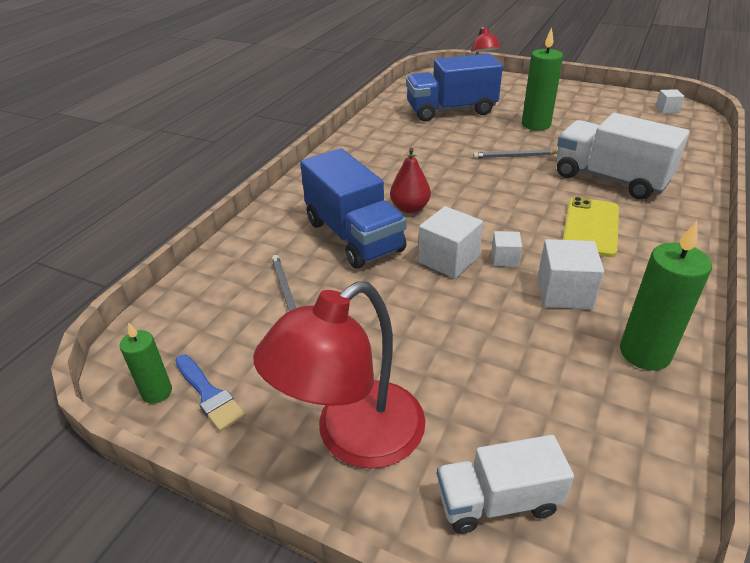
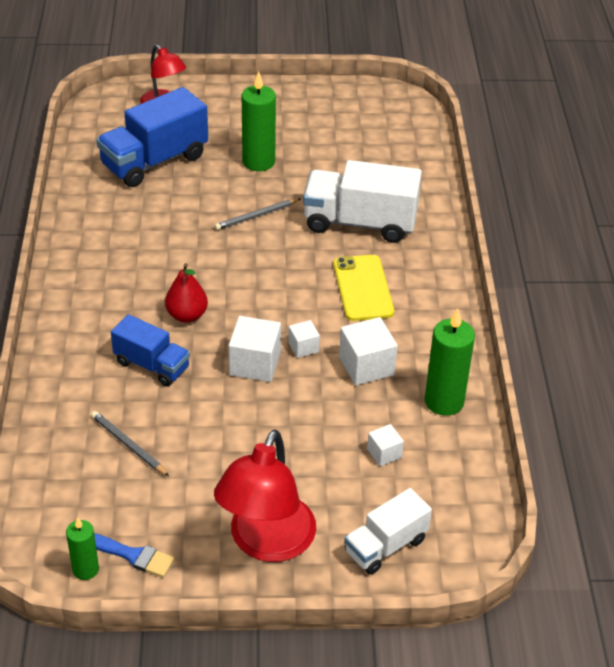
camera: 30 degrees left, 5 degrees up
blue truck [300,148,407,268] -> blue truck [111,314,190,386], size x0.60
white cube [656,89,685,113] -> white cube moved to [367,424,404,466]

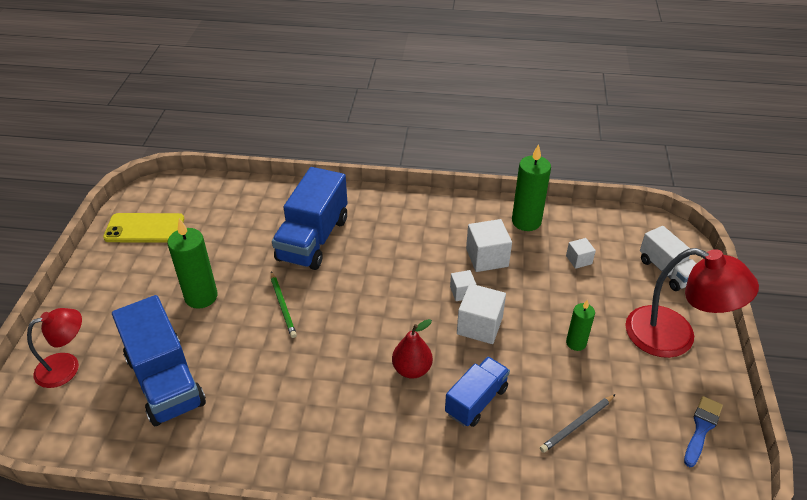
camera: 80 degrees left, 0 degrees up
green candle [66,517,99,580] -> green candle moved to [566,299,595,351]
grey pencil [215,199,300,230] -> green pencil [271,272,297,338]
white truck [303,160,422,243] -> blue truck [272,167,348,270]
yellow phone [333,255,394,321] -> yellow phone moved to [103,213,184,243]

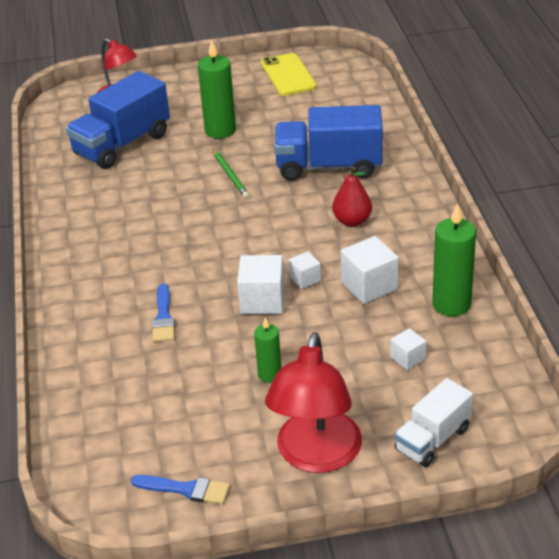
camera: 75 degrees right, 5 degrees down
green pencil [271,272,297,338] -> green pencil turned 75 degrees counterclockwise [213,149,249,198]
red pear [392,319,433,379] -> red pear moved to [332,167,372,227]
blue truck [445,357,510,427] -> blue brush [152,284,175,342]
grey pencil [540,394,616,453] -> none

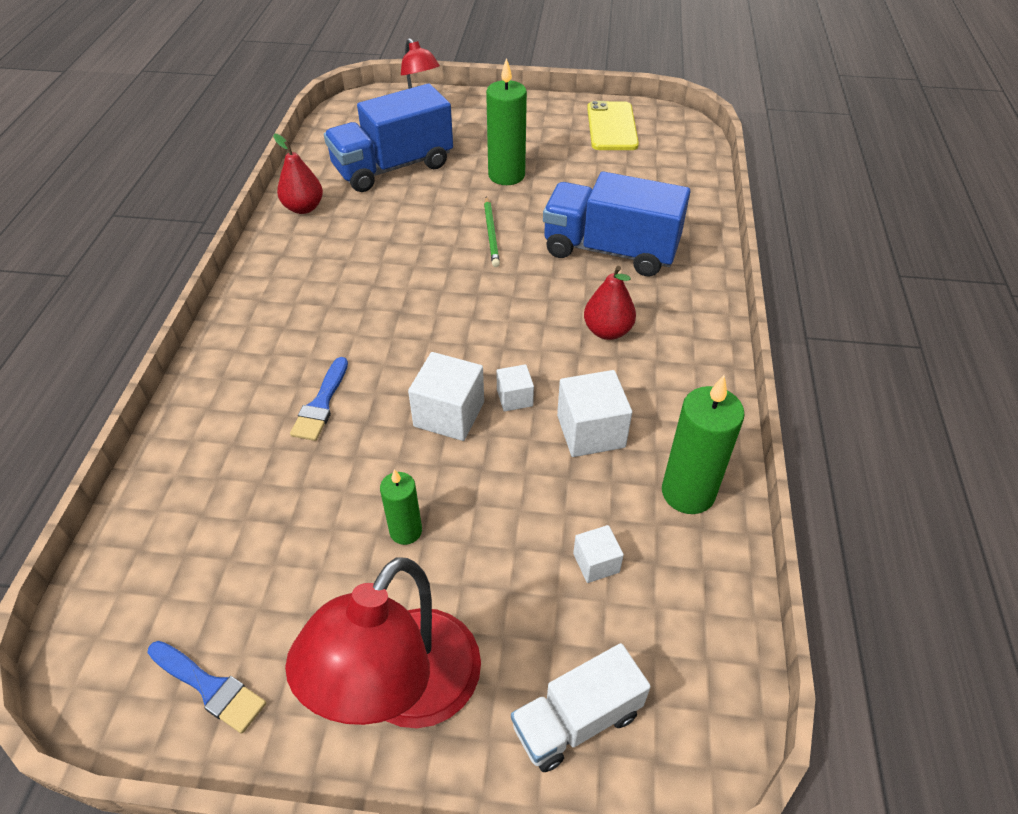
camera: 15 degrees right, 10 degrees up
none -> red pear [273,134,323,214]

